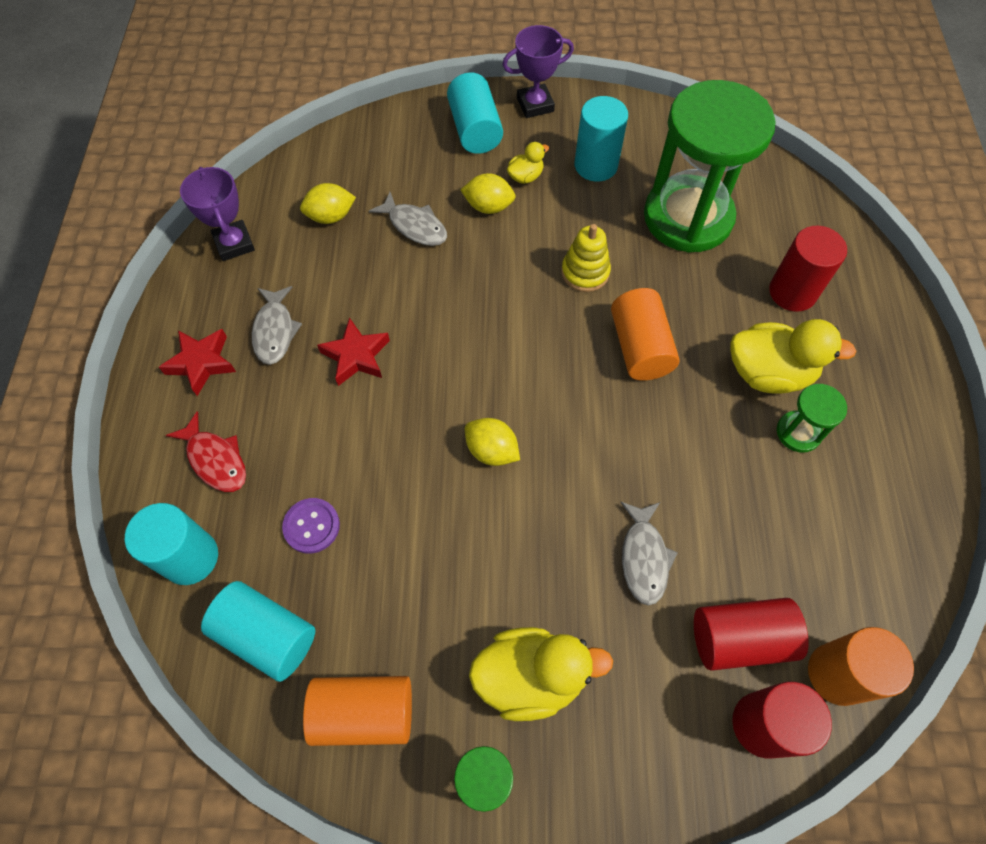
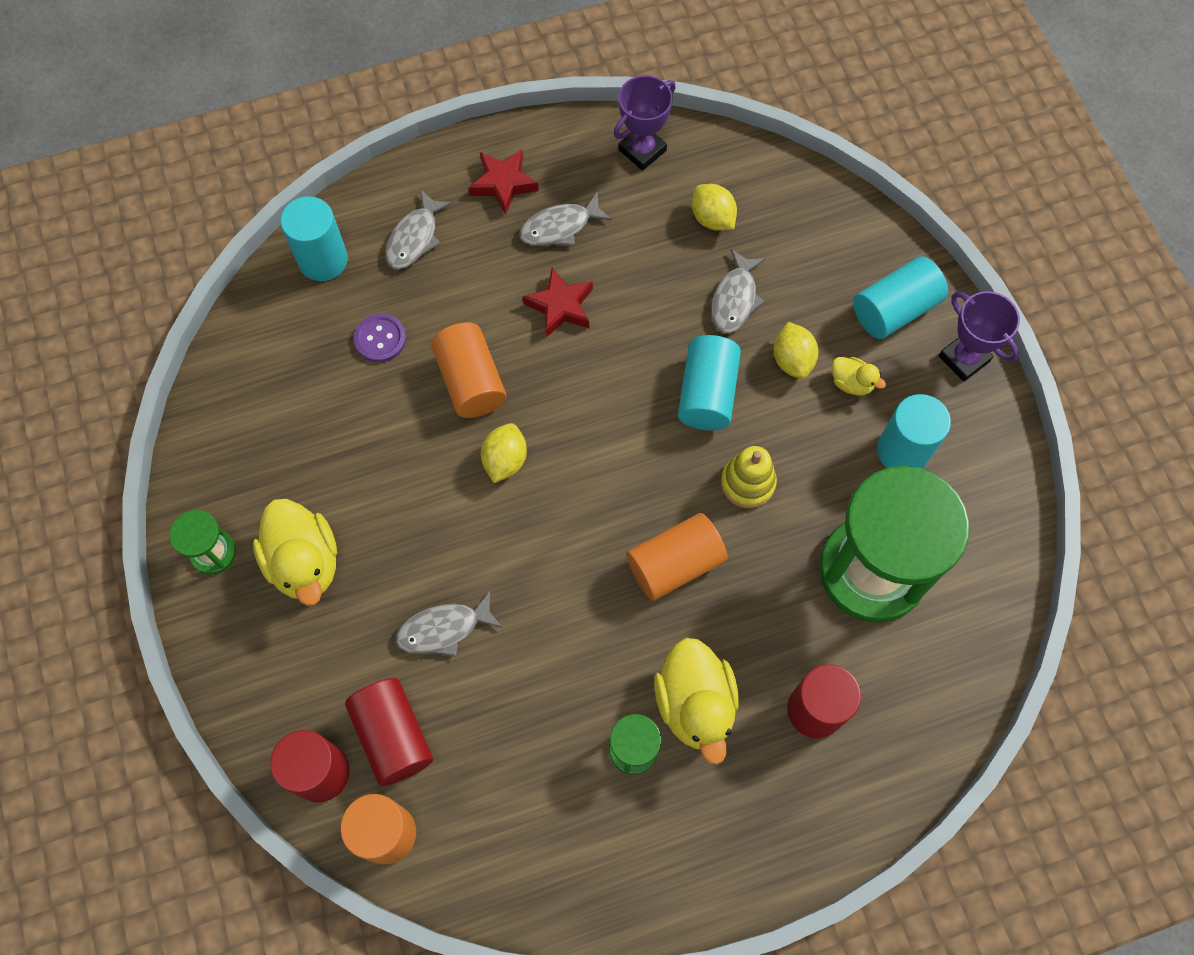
camera: 70 degrees right, 5 degrees up
red fish [166,412,246,492] -> grey fish [385,190,453,269]
turquoise cylinder [201,581,316,682] -> turquoise cylinder moved to [678,335,741,430]
orange cylinder [303,676,412,746] -> orange cylinder moved to [431,322,506,418]

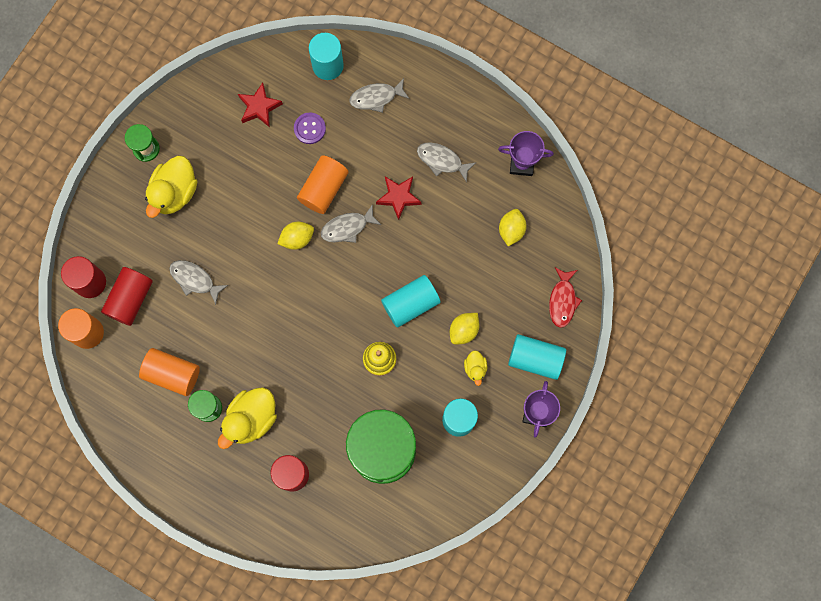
camera: 50 degrees right, 10 degrees up
red star [468,150,539,215] -> red star moved to [238,83,283,128]
orange cylinder [627,513,728,601] -> orange cylinder moved to [139,348,200,396]
grey fish [711,249,766,333] -> grey fish moved to [321,204,381,243]
none -> red fish [549,267,582,328]

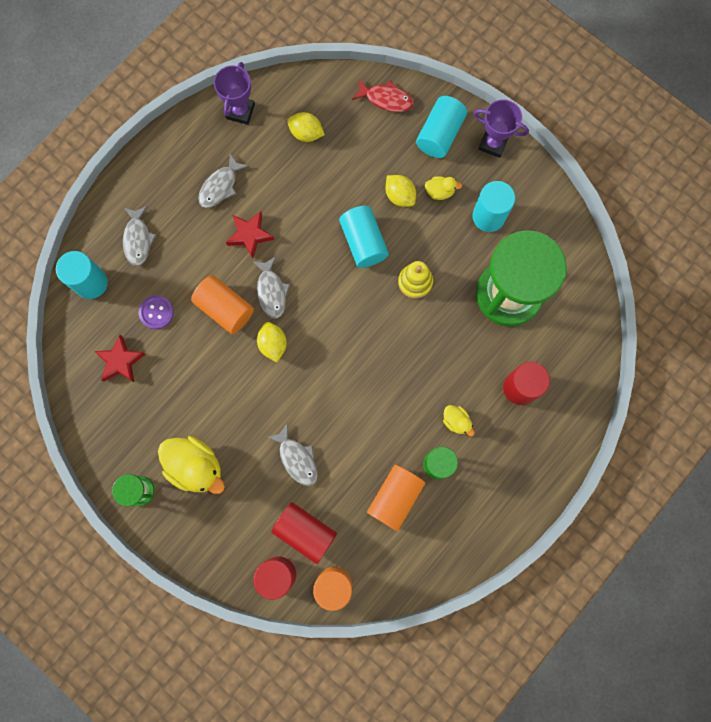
camera: 80 degrees left, 0 degrees up
grey fish [169,260,228,305] -> grey fish turned 75 degrees counterclockwise [267,423,318,486]
yellow duck [218,387,277,449] -> yellow duck [443,405,475,436], size x0.50

